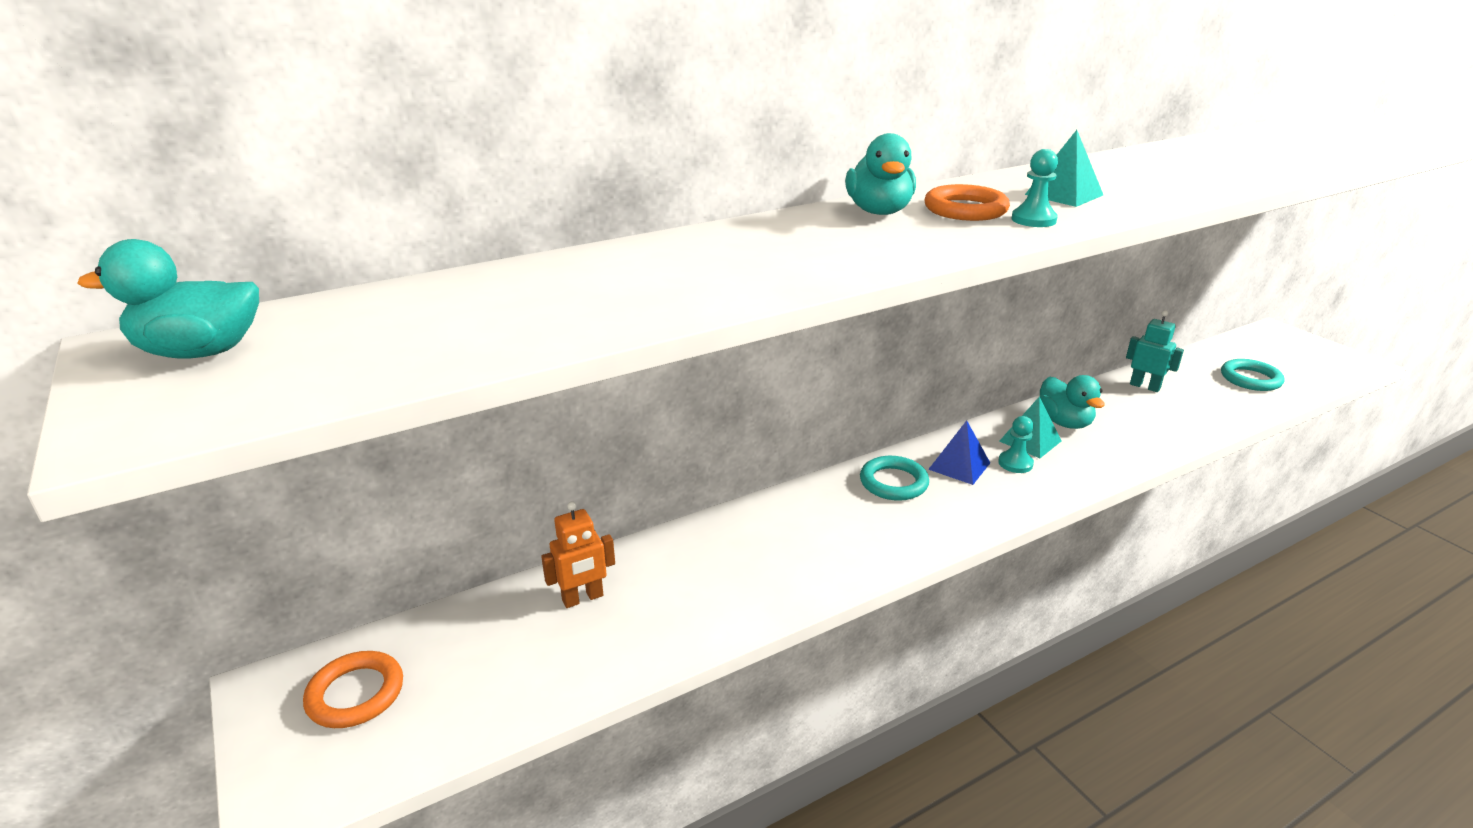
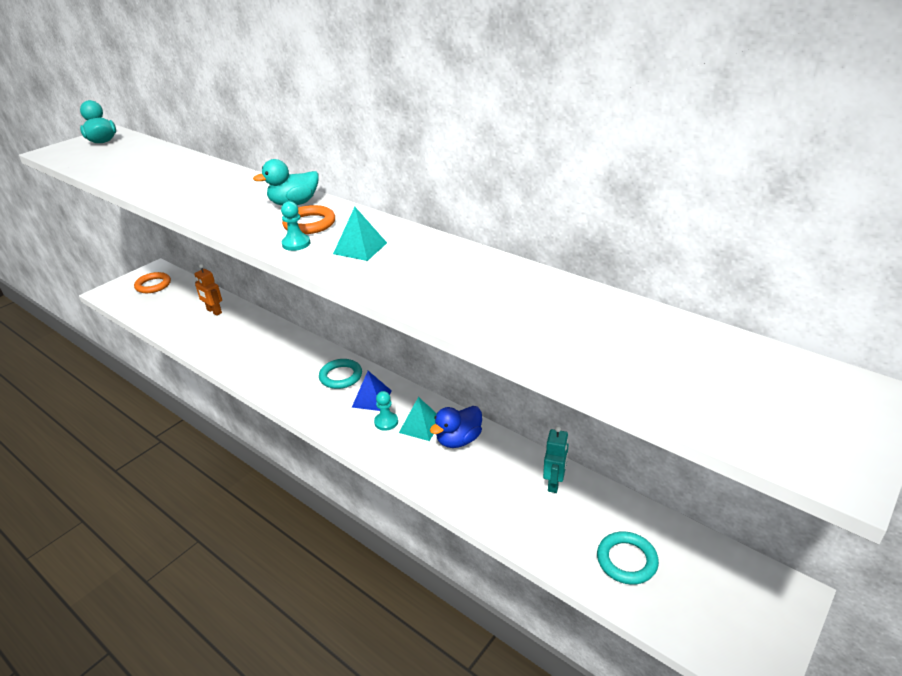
camera: 70 degrees right, 5 degrees up
turquoise duck [1040,375,1105,429] -> blue duck [430,406,482,448]

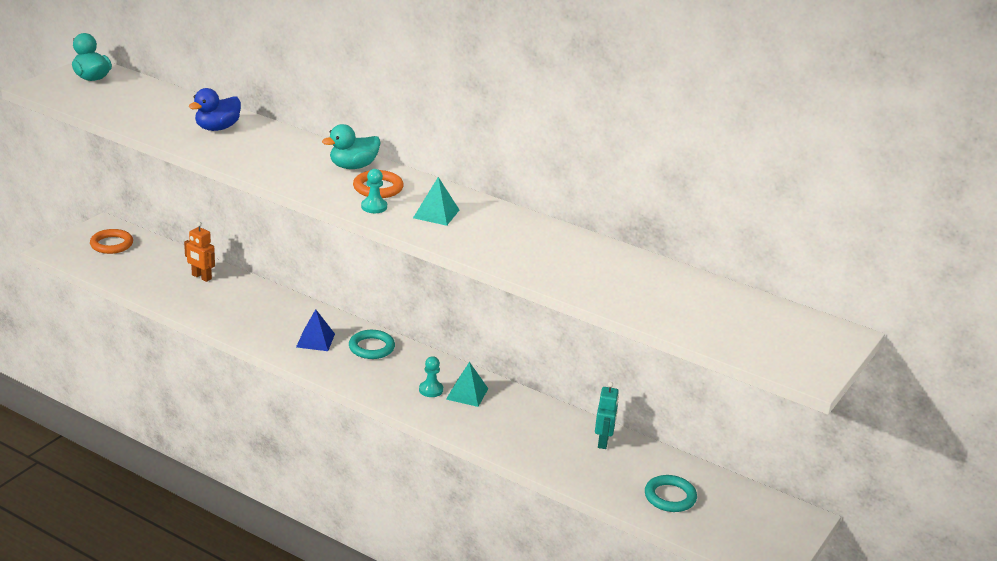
camera: 10 degrees left, 5 degrees down
blue pyramid [352,371,392,411] -> blue pyramid moved to [296,309,335,351]
blue duck [430,406,482,448] -> blue duck moved to [188,88,241,131]

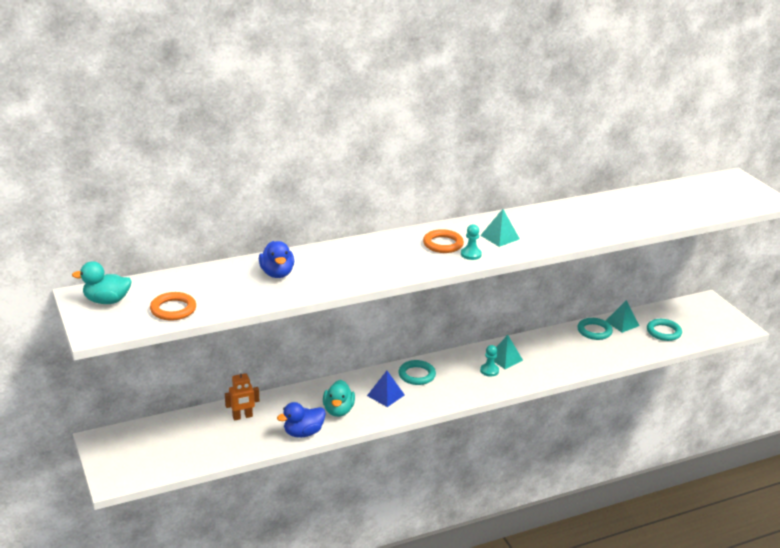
camera: 55 degrees left, 0 degrees up
orange ring [90,229,133,254] -> orange ring moved to [150,292,196,321]
turquoise duck [322,124,380,169] -> turquoise duck moved to [323,380,355,417]
turquoise robot [595,382,619,449] -> turquoise ring [577,318,613,340]
none -> blue duck [277,402,326,438]
none -> turquoise pyramid [606,300,639,333]

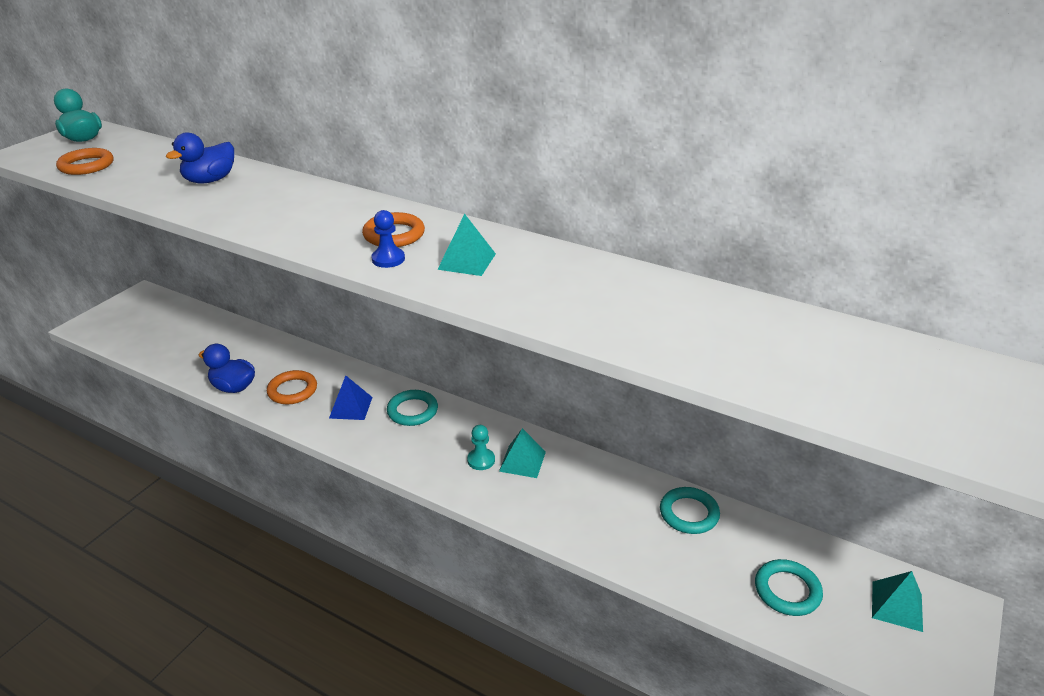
camera: 55 degrees right, 5 degrees up
orange robot [225,369,259,420] -> none
turquoise duck [323,380,355,417] -> orange ring [267,370,317,404]
turquoise pawn [461,224,482,260] -> blue pawn [371,210,405,268]
turquoise pyramid [606,300,639,333] -> turquoise pyramid moved to [872,571,923,632]

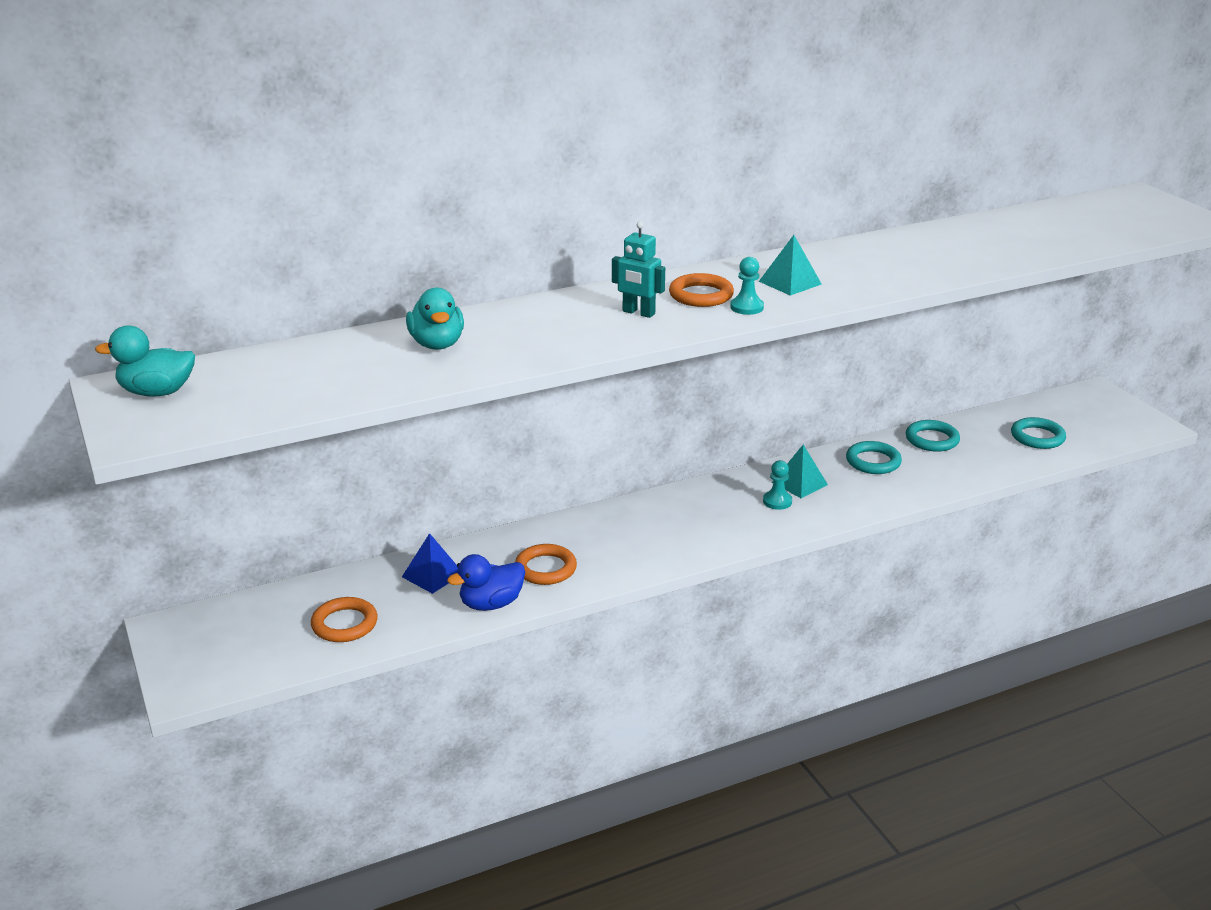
camera: 55 degrees left, 5 degrees down
orange ring [56,148,113,175] -> orange ring moved to [311,597,378,642]
blue duck [166,132,234,184] -> turquoise duck [406,287,464,350]
blue pyramid [329,376,373,420] -> blue pyramid moved to [402,533,458,594]
blue pawn [371,210,405,268] -> turquoise pawn [730,257,764,315]
turquoise ring [387,390,438,426] -> turquoise ring moved to [846,441,902,474]
turquoise pyramid [872,571,923,632] -> none
none -> turquoise robot [612,221,665,318]

